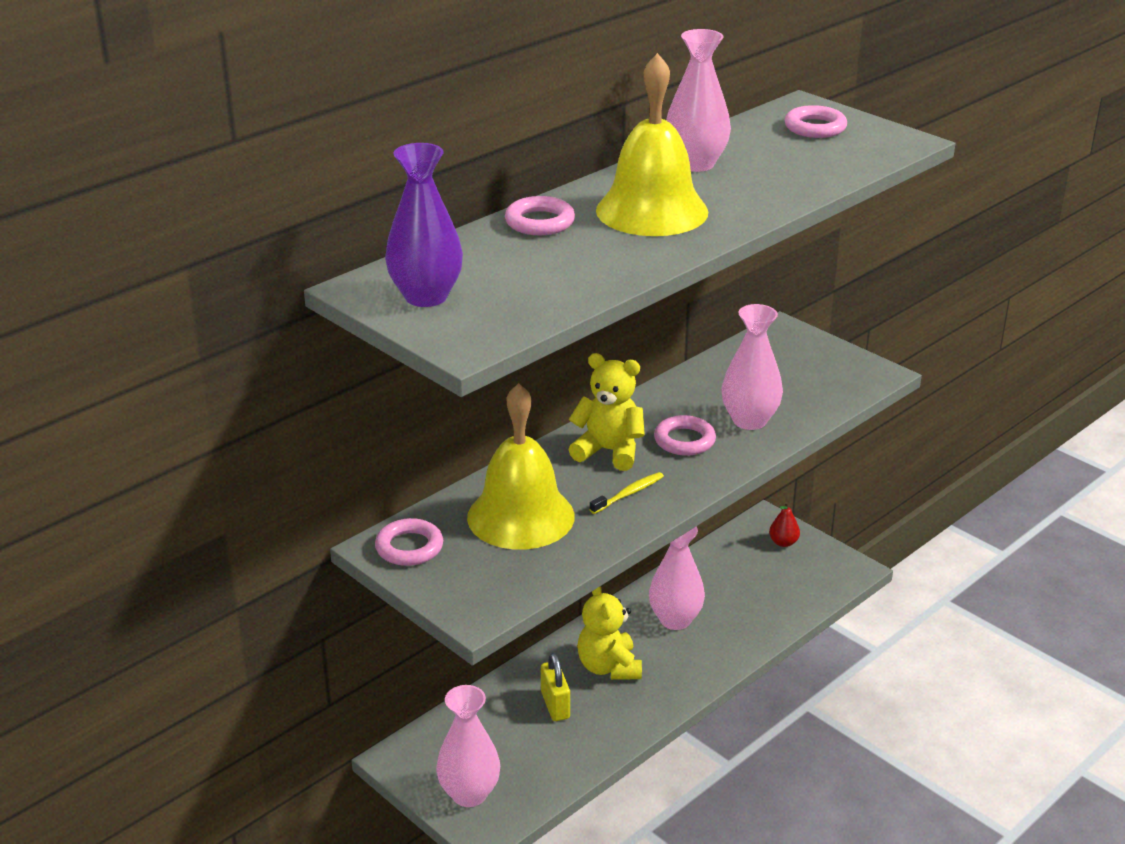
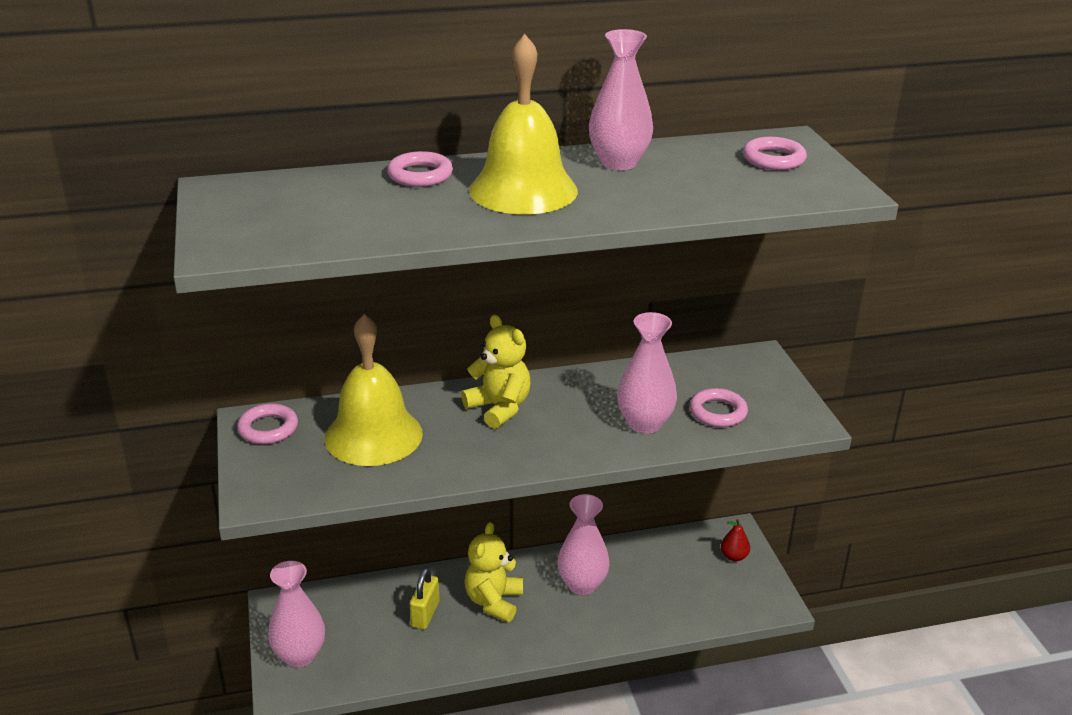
camera: 30 degrees right, 0 degrees up
purple vase [385,143,463,307] -> none
yellow toothbrush [589,472,664,514] -> none
pink ring [654,415,716,456] -> pink ring moved to [689,388,748,427]

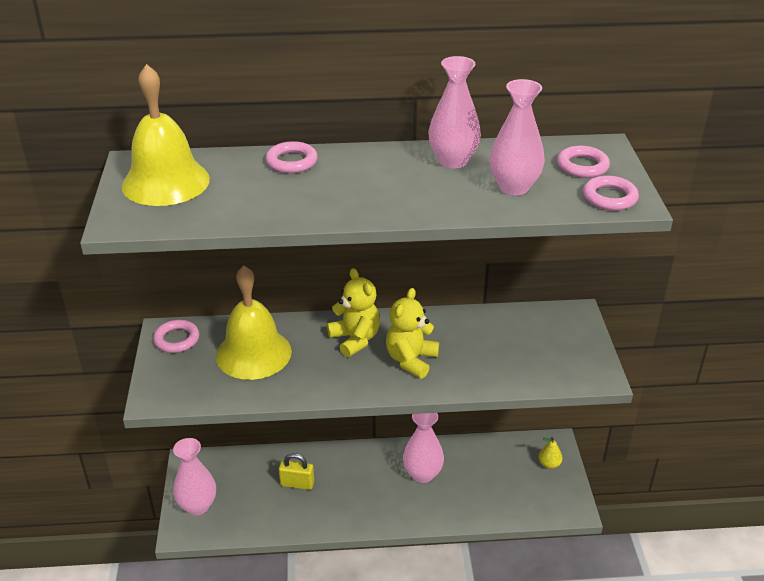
camera: 10 degrees right, 5 degrees up
yellow padlock [410,568,440,629] -> yellow padlock turned 75 degrees clockwise [279,453,314,490]
yellow teddy bear [465,522,523,622] -> yellow teddy bear moved to [386,288,439,379]
yellow bell [469,34,578,214] -> yellow bell moved to [122,64,210,206]
pink vase [617,312,677,434] -> pink vase moved to [489,79,545,195]
pink ring [689,388,748,427] -> pink ring moved to [583,175,639,211]
red pear [721,519,750,561] -> yellow pear [539,437,562,469]

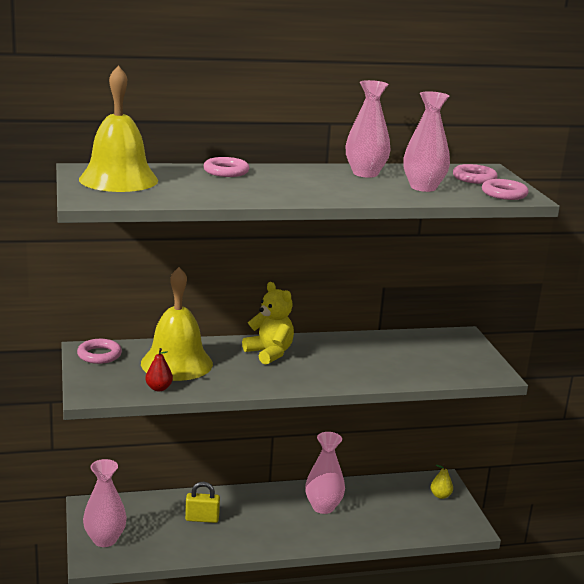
camera: 10 degrees left, 15 degrees down
yellow teddy bear [386,288,439,379] -> none
none -> red pear [145,348,173,391]

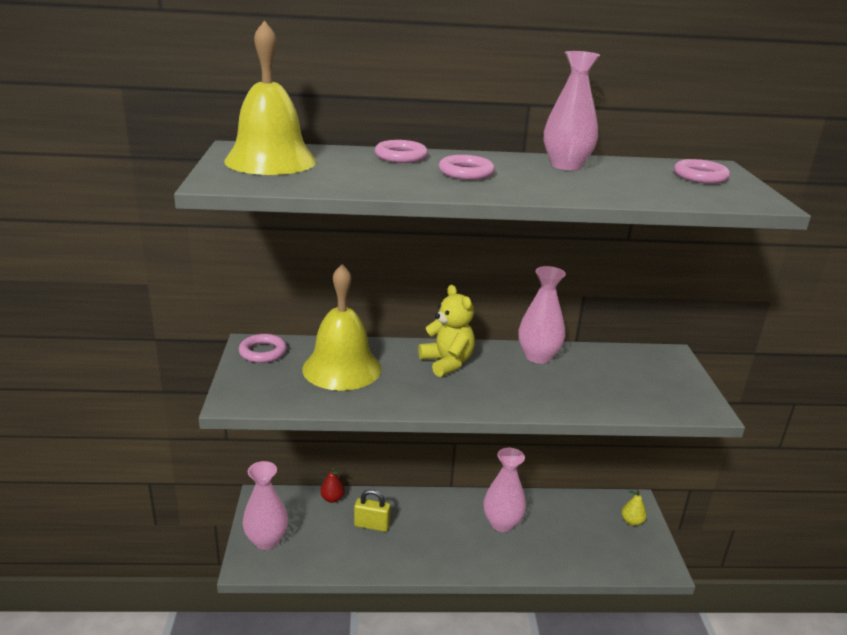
camera: 10 degrees right, 5 degrees up
red pear [145,348,173,391] -> red pear moved to [320,468,345,503]
pink vase [403,91,450,192] -> pink vase moved to [518,266,566,364]
pink ring [482,179,529,200] -> pink ring moved to [439,155,495,180]

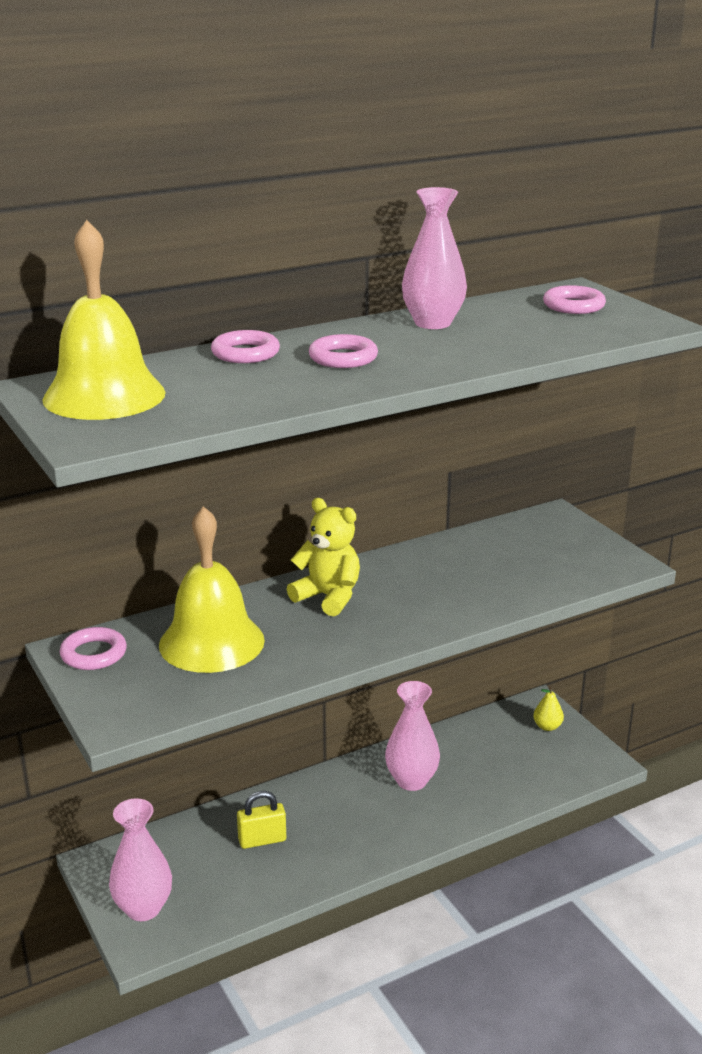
camera: 25 degrees left, 0 degrees up
red pear [320,468,345,503] -> none
pink vase [518,266,566,364] -> none

